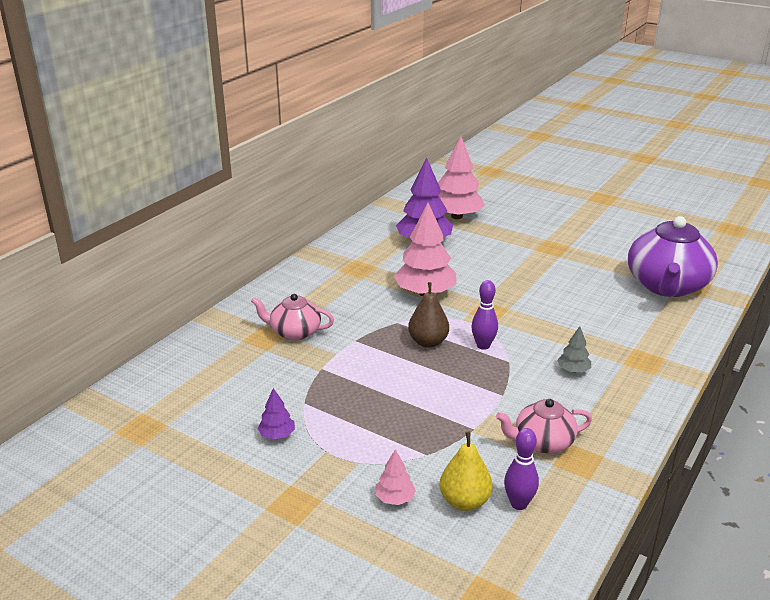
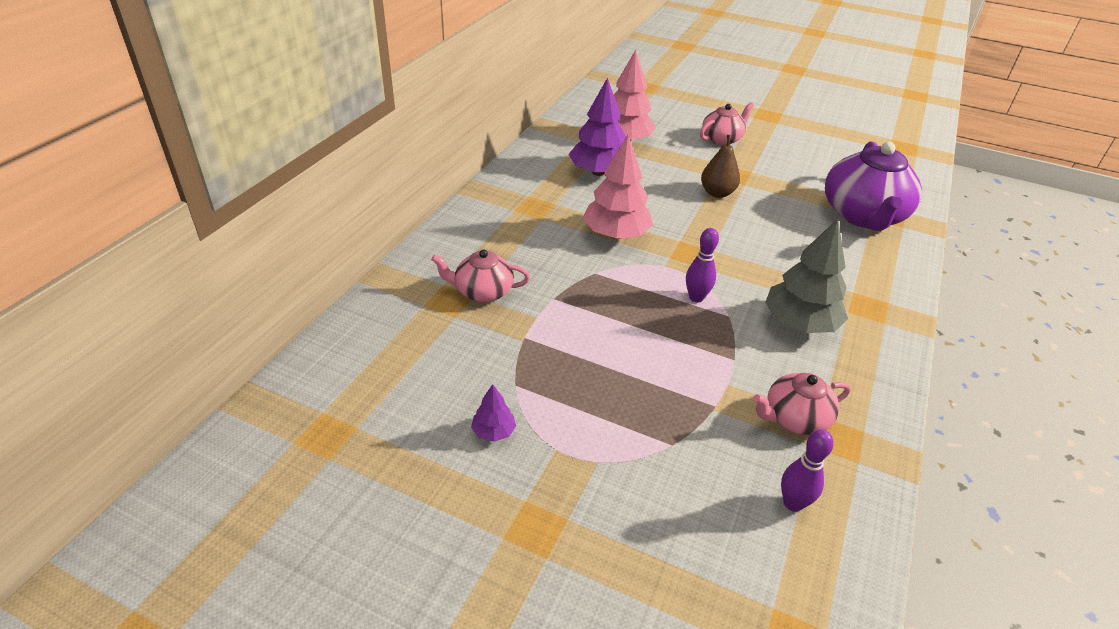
camera: 10 degrees left, 10 degrees up
pink tree [375,449,416,505] -> none
brown pear [408,282,449,348] -> brown pear moved to [701,135,740,198]
yellow pear [439,432,493,511] -> none
grey tree [557,326,591,373] -> grey tree [765,219,848,333], size x2.14
none -> pink teapot [700,102,754,145]

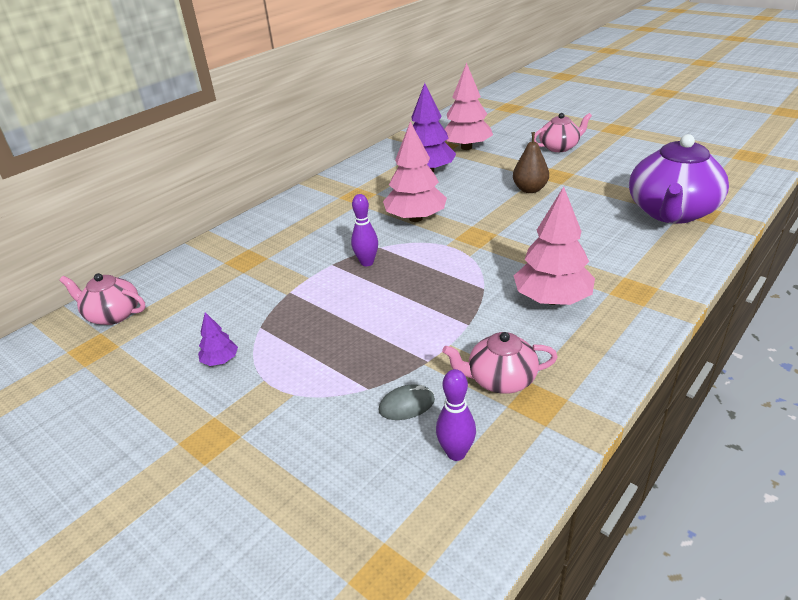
camera: 20 degrees right, 5 degrees down
pink teapot [431,249,530,302] -> pink teapot moved to [59,273,145,325]
purple bowling pin [686,228,719,303] -> purple bowling pin moved to [351,194,378,266]
grey tree [765,219,848,333] -> pink tree [514,187,595,305]
none -> grey mouse [379,384,435,420]

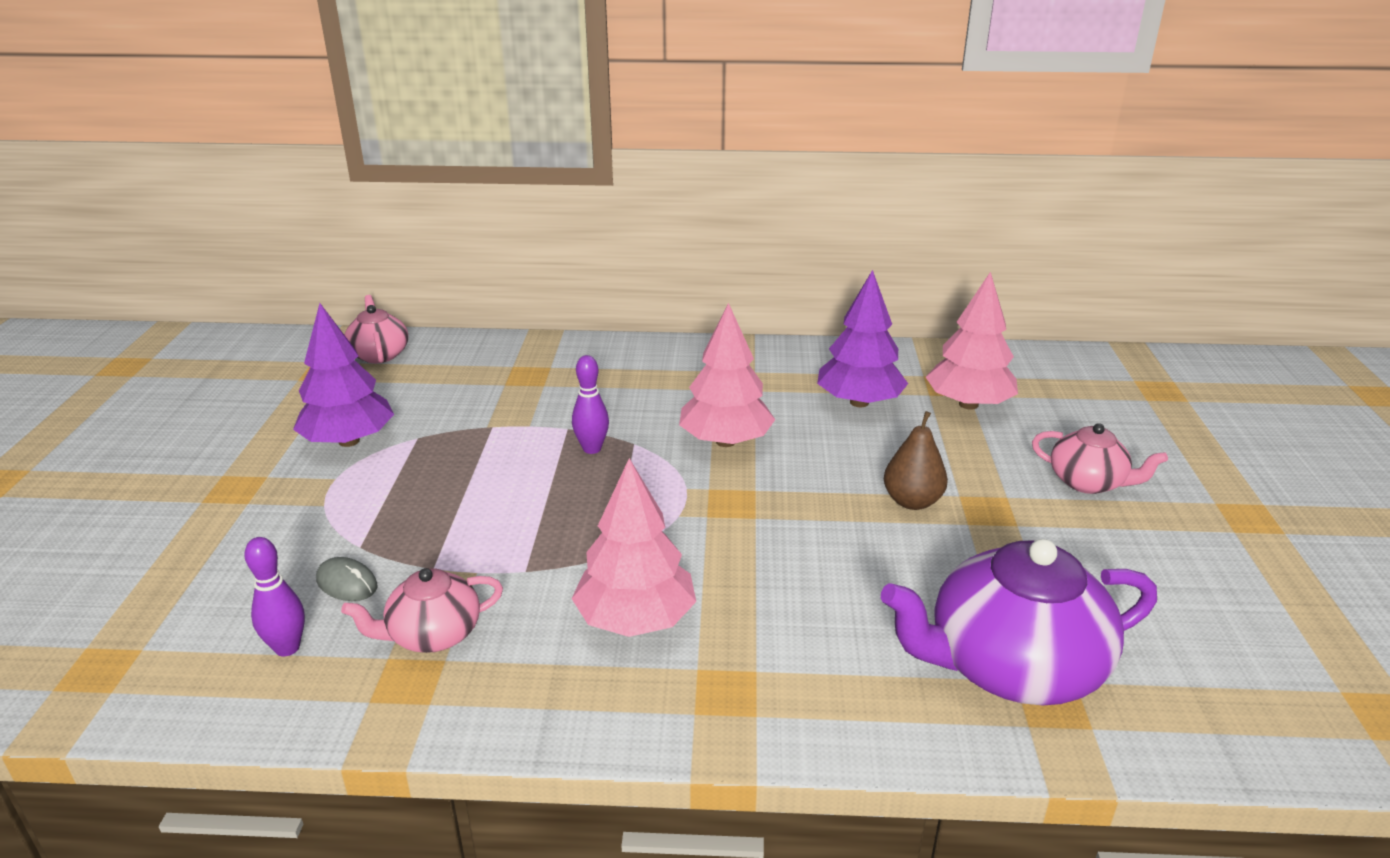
camera: 50 degrees right, 5 degrees down
purple tree [198,312,238,366] -> purple tree [293,303,394,447], size x2.14
pink teapot [442,332,557,394] -> pink teapot turned 75 degrees counterclockwise [341,568,503,653]

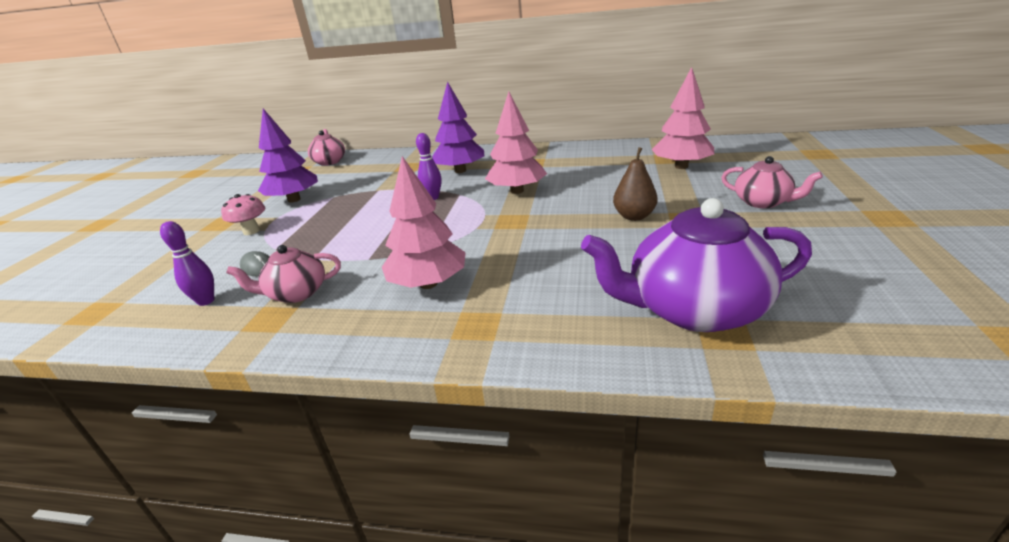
camera: 10 degrees right, 0 degrees up
purple tree [817,270,908,407] -> purple tree moved to [432,81,484,173]
none -> pink mushroom [221,194,265,235]

